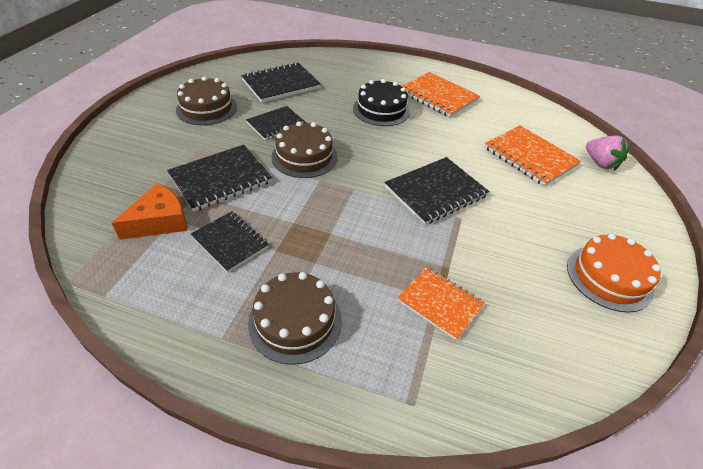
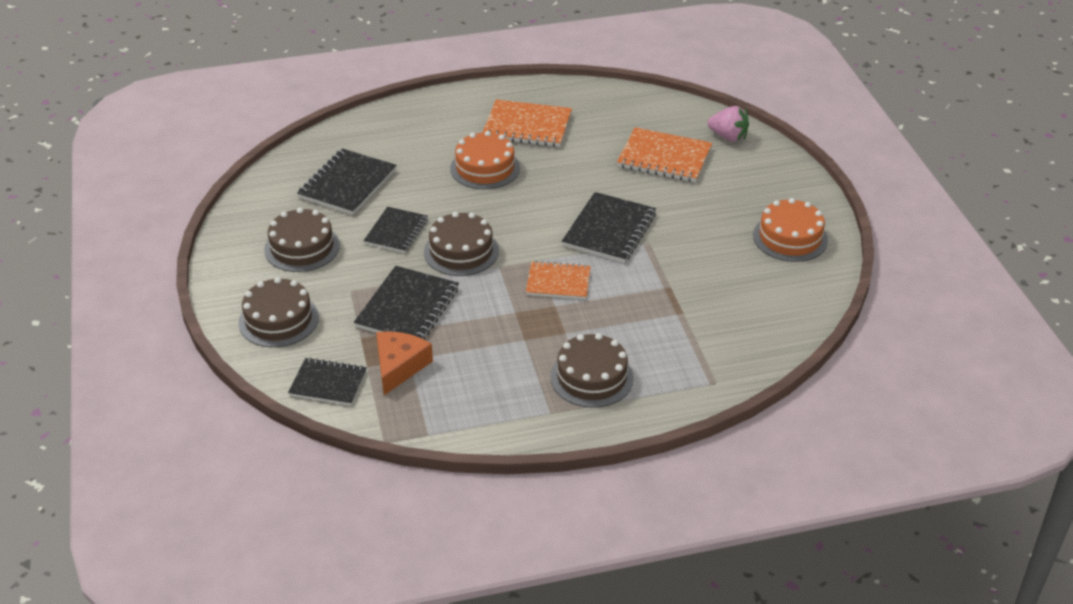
camera: 30 degrees left, 5 degrees down
black notebook [191,211,269,273] -> black notebook moved to [288,357,367,406]
black cake [353,79,410,126] -> orange cake [450,131,520,189]
orange notebook [397,267,485,341] -> orange notebook moved to [526,261,591,299]
none -> brown cake [238,277,319,347]

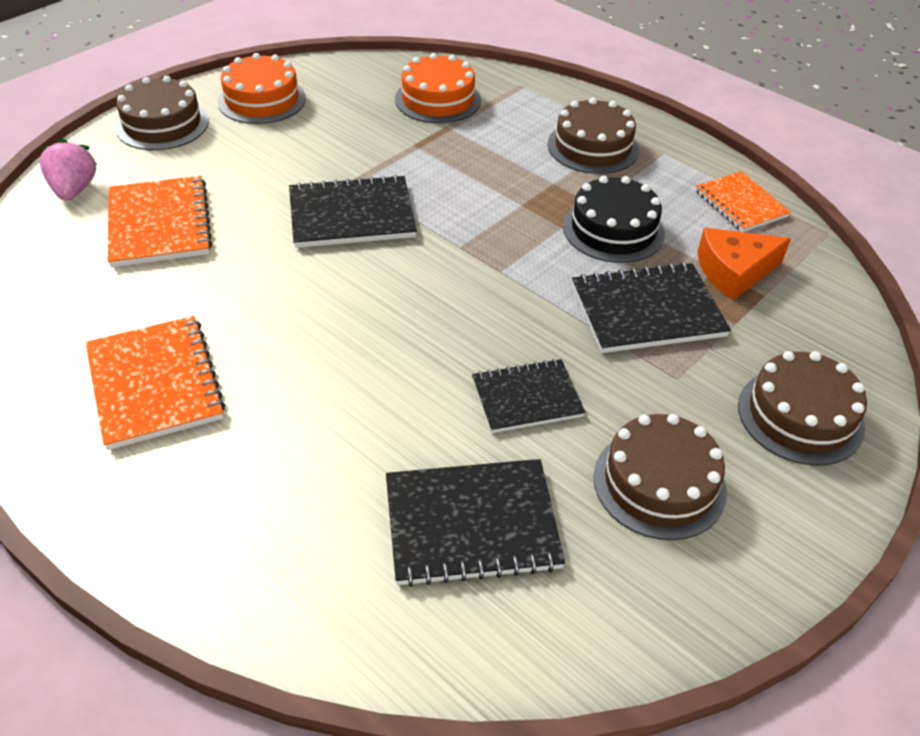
camera: 125 degrees left, 5 degrees up
black notebook [288,357,367,406] -> none
brown cake [424,212,499,276] -> brown cake moved to [115,76,209,150]
orange cake [450,131,520,189] -> orange cake moved to [395,53,481,123]
orange notebook [526,261,591,299] -> orange notebook moved to [695,171,791,232]
none -> black cake [563,176,665,263]

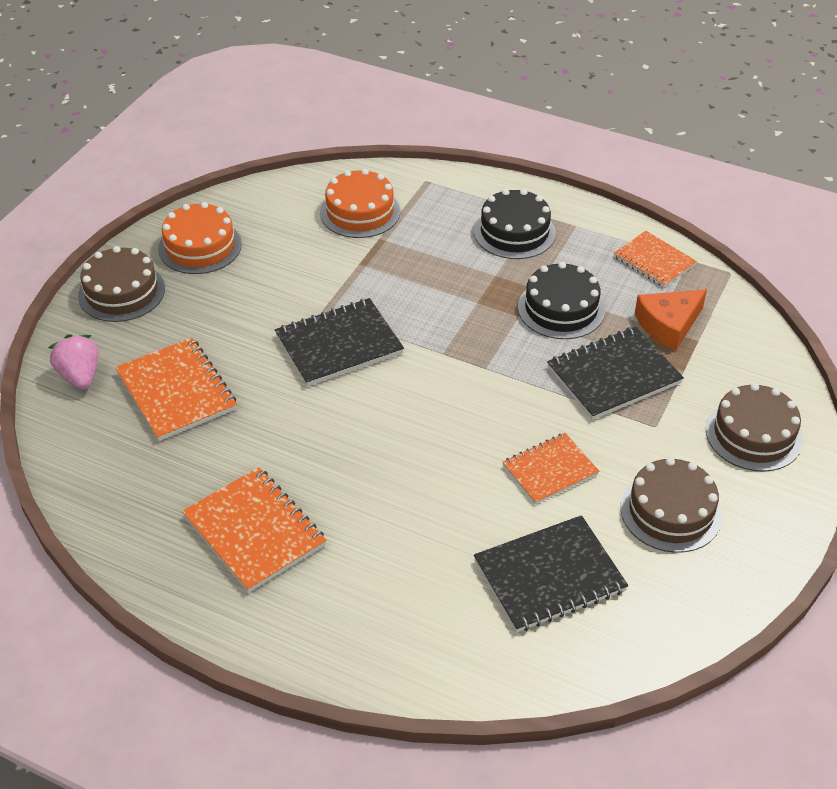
camera: 15 degrees left, 0 degrees up
black notebook [472,359,585,433] -> orange notebook [503,433,599,505]
brown cake [548,97,639,174] -> black cake [474,189,556,259]

